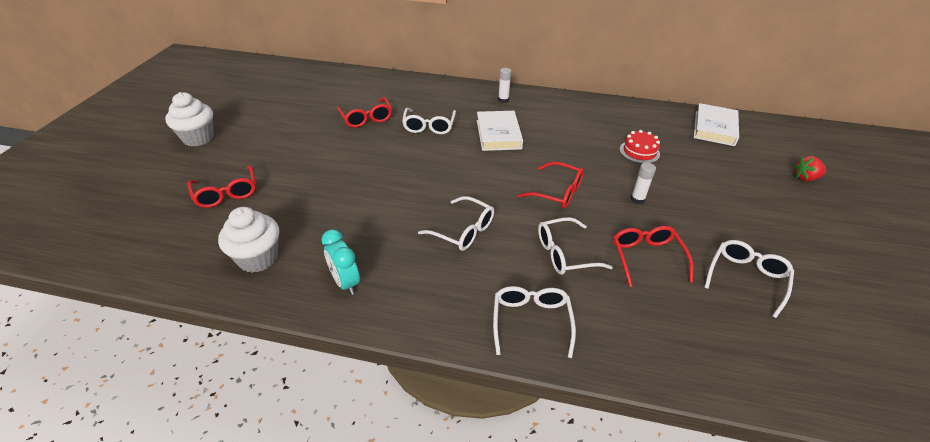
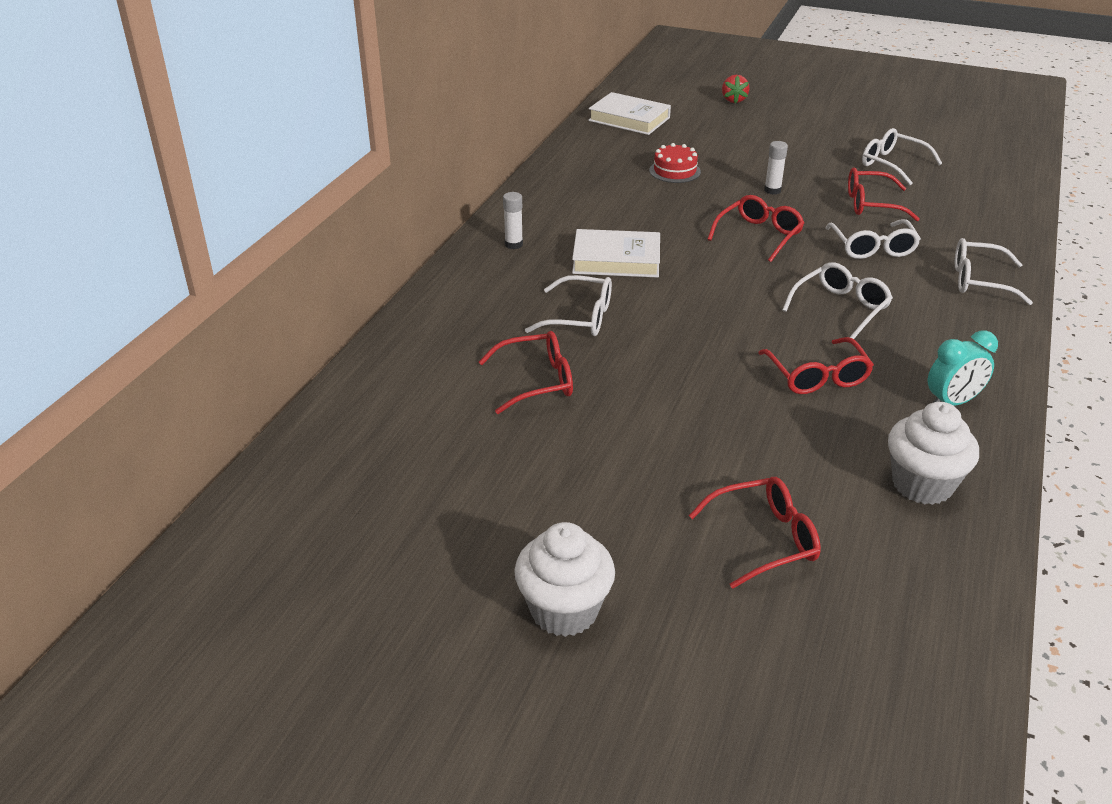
camera: 80 degrees left, 5 degrees down
none -> red glasses [758,337,874,394]

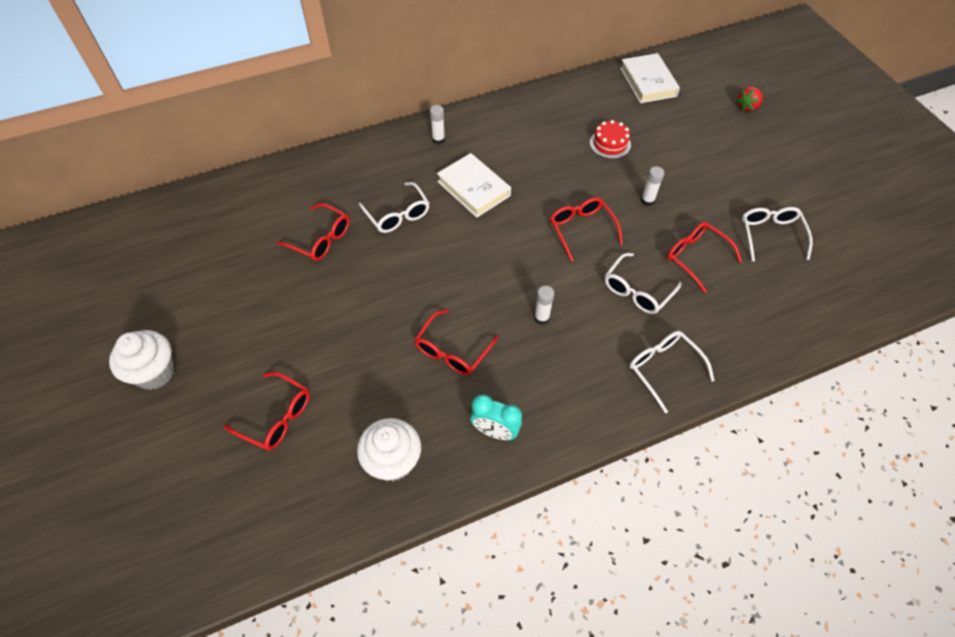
camera: 45 degrees right, 20 degrees up
red glasses [707,195,804,262] -> red glasses turned 105 degrees counterclockwise [550,197,623,262]
white glasses [782,262,893,339] -> white glue stick [534,286,554,325]

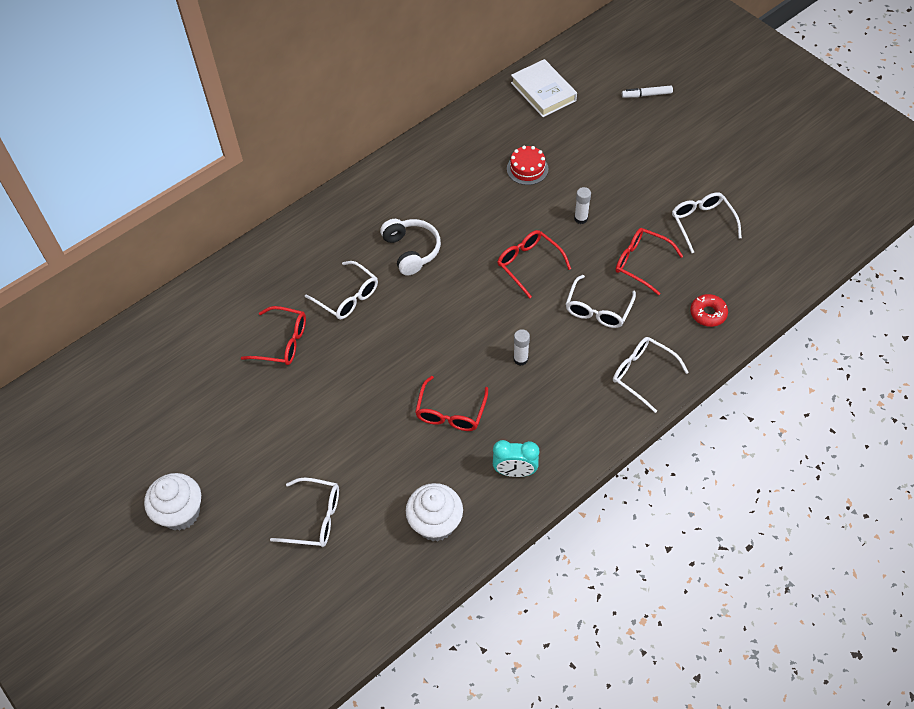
camera: 15 degrees left, 0 degrees up
red glasses [223,372,310,451] -> white glasses [270,478,339,547]
white glue stick [430,105,445,144] -> none
white book [437,153,511,218] -> white headphones [380,219,441,276]
red strawberry [736,87,763,111] -> white marker [622,85,673,98]
none -> red donut [690,294,728,327]

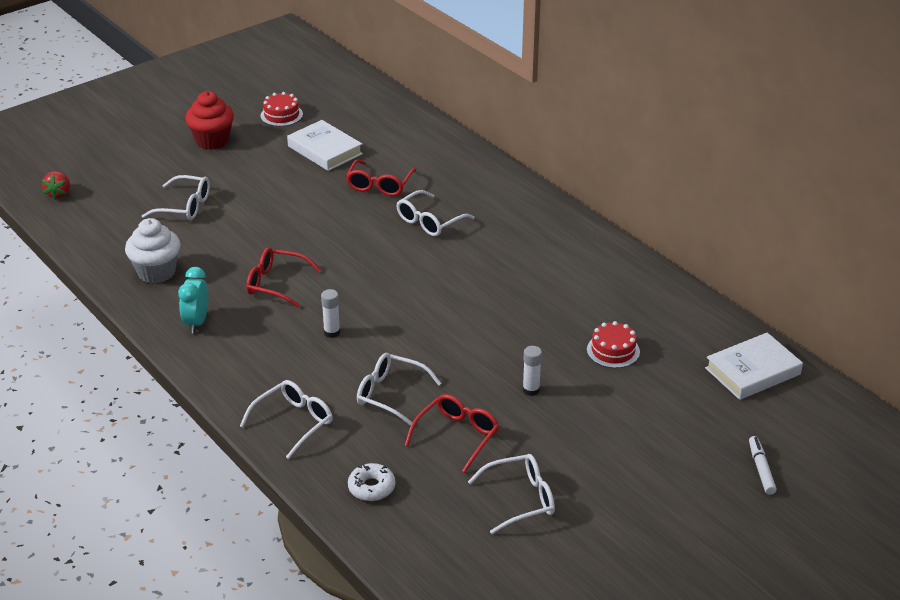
camera: 90 degrees right, 20 degrees down
white cupcake [144,473,201,531] -> red cupcake [185,91,234,150]
white glasses [270,478,339,547] -> white glasses turned 90 degrees counterclockwise [142,175,210,220]
white headphones [380,219,441,276] -> none
red glasses [498,230,571,299] -> none
red donut [690,294,728,327] -> white donut [348,463,395,501]
none -> red strawberry [42,171,70,200]
none -> red cake [260,92,303,126]
none -> white book [287,120,363,171]

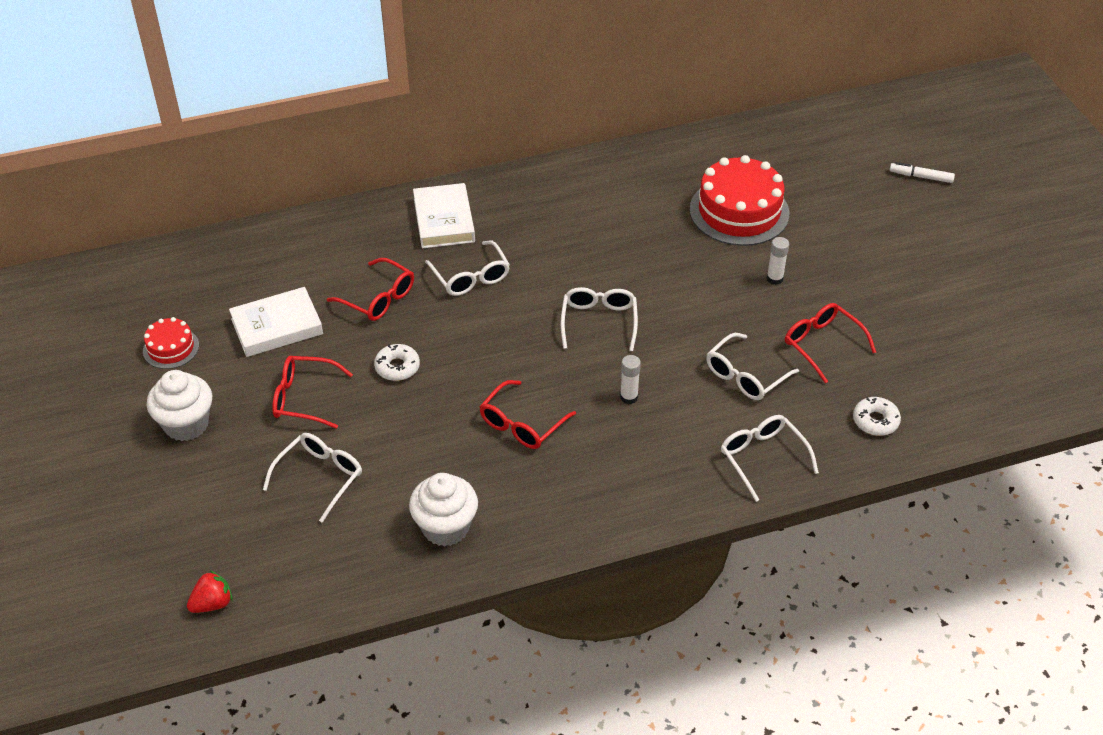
camera: 70 degrees left, 10 degrees up
red strawberry [42,171,70,200] -> red strawberry turned 60 degrees counterclockwise [187,570,233,613]
turquoise clock [178,267,208,333] -> none
red cupcake [185,91,234,150] -> white cupcake [147,370,212,441]
white glasses [468,454,555,534] -> white glasses moved to [561,287,638,351]
red cake [587,321,640,368] -> red cake [690,155,789,246], size x1.95
white book [705,332,803,400] -> white book moved to [413,183,475,249]
none -> red glasses [272,356,353,429]
none -> white donut [374,344,420,381]

